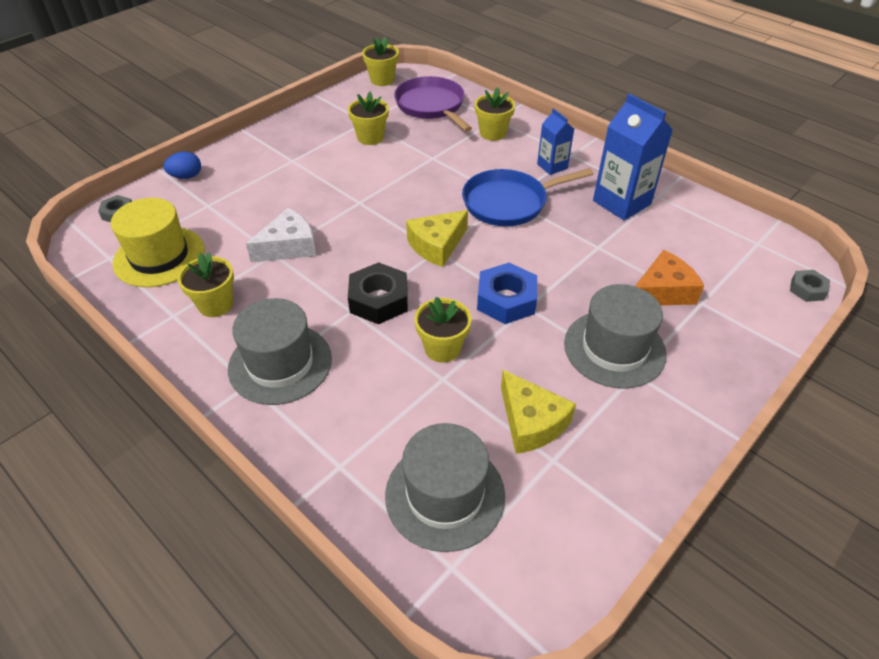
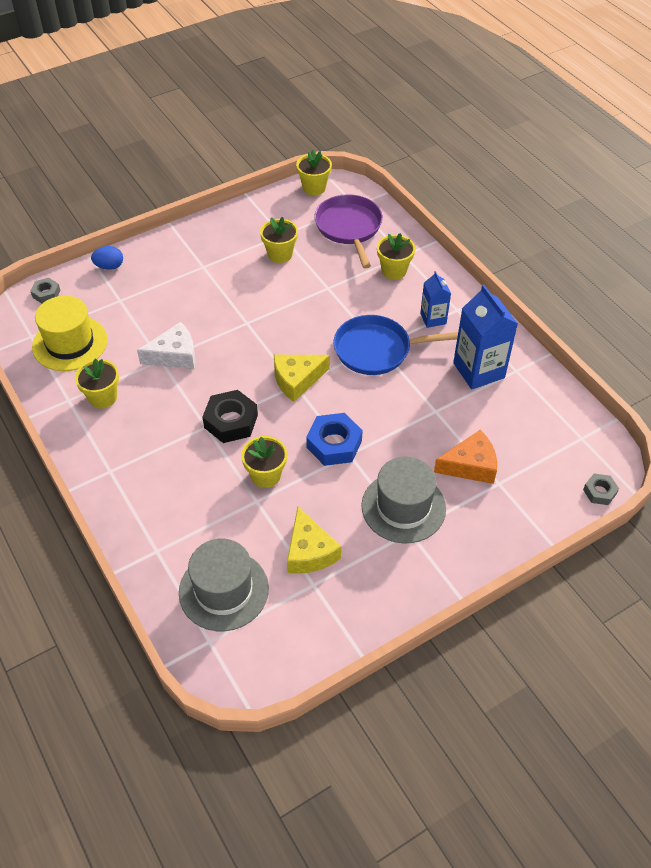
camera: 15 degrees right, 5 degrees up
grey hat [228,298,332,405] -> none

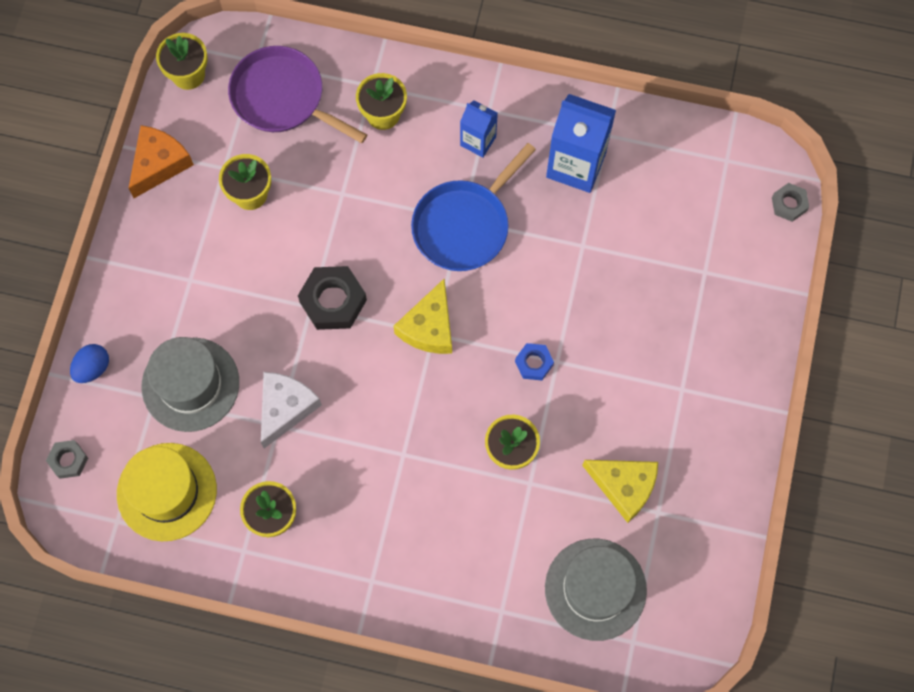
camera: 45 degrees left, 20 degrees up
black nut [202,390,258,443] -> black nut moved to [298,266,367,330]
blue nut [306,413,363,466] -> blue nut [515,343,554,380], size x0.57
grey hat [361,456,446,544] -> grey hat moved to [142,337,239,432]
orange cheese [434,430,497,484] -> orange cheese moved to [128,125,194,198]

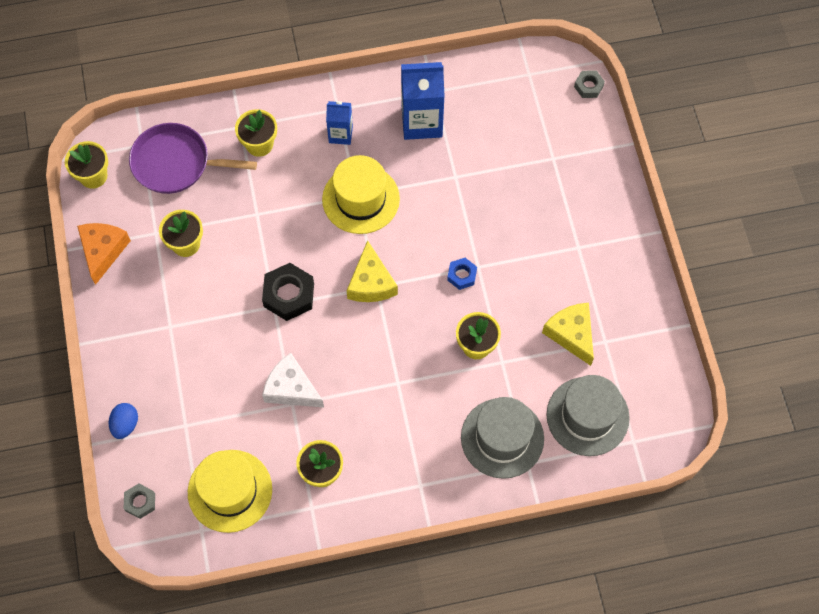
camera: 25 degrees left, 5 degrees down
grey hat [142,337,239,432] -> grey hat moved to [461,397,544,479]
white cheese [261,372,322,448] -> white cheese turned 60 degrees counterclockwise [262,353,324,408]
blue pan [411,143,536,271] -> yellow hat [322,155,400,234]
yellow cheese [582,460,658,523] -> yellow cheese turned 120 degrees counterclockwise [542,303,594,366]

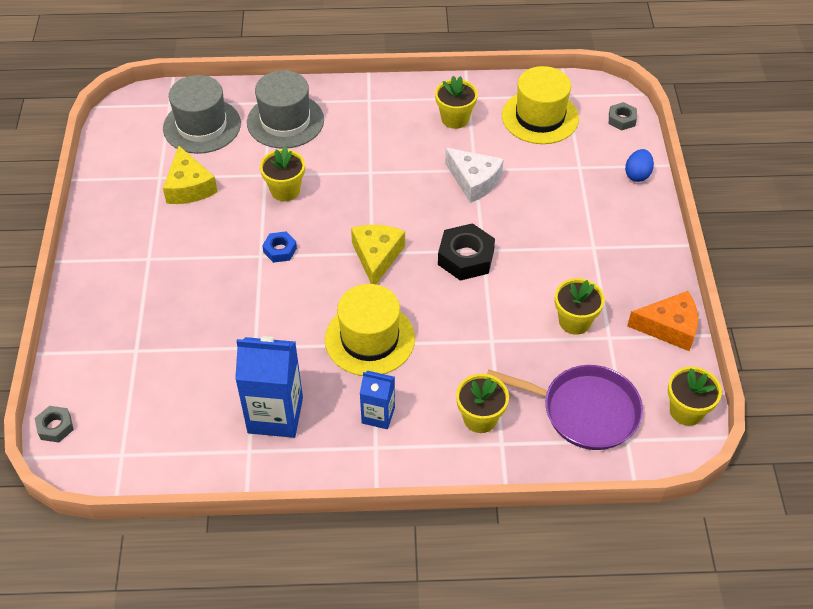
camera: 170 degrees left, 15 degrees down
orange cheese [77,223,131,285] -> orange cheese turned 105 degrees counterclockwise [627,291,698,351]

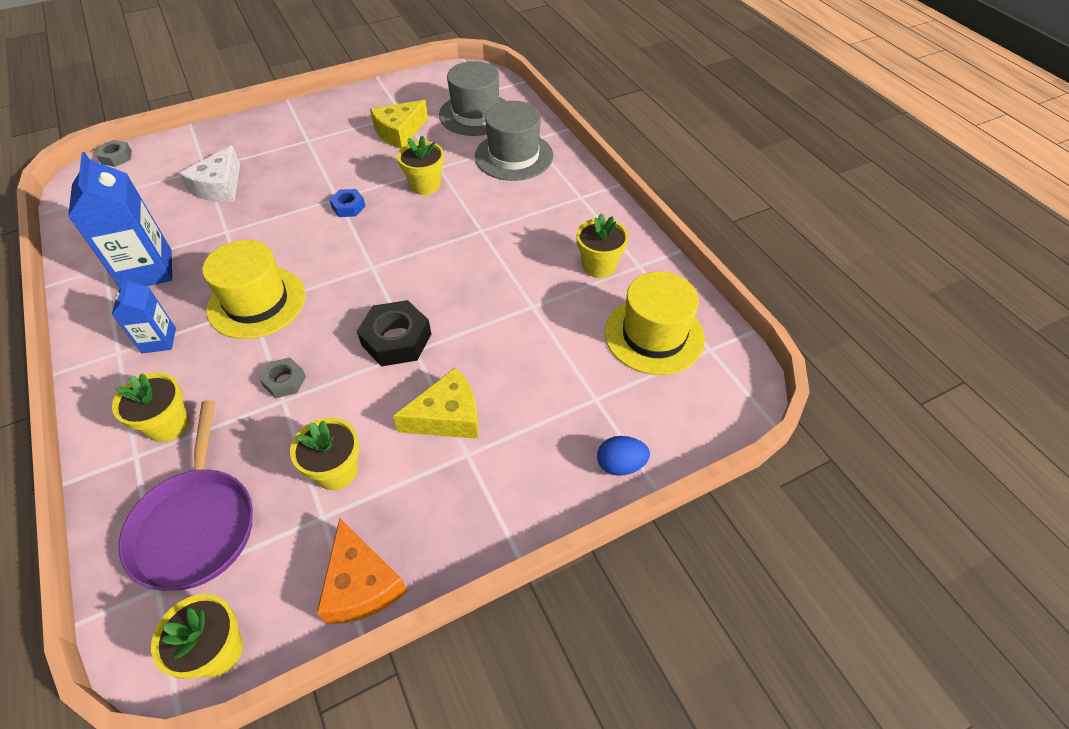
camera: 65 degrees right, 0 degrees up
yellow cheese [351,225,405,284] -> yellow cheese moved to [393,368,479,439]
white cheese [445,148,504,203] -> white cheese moved to [179,145,240,202]
grey nut [609,102,637,130] -> grey nut moved to [259,357,306,398]

